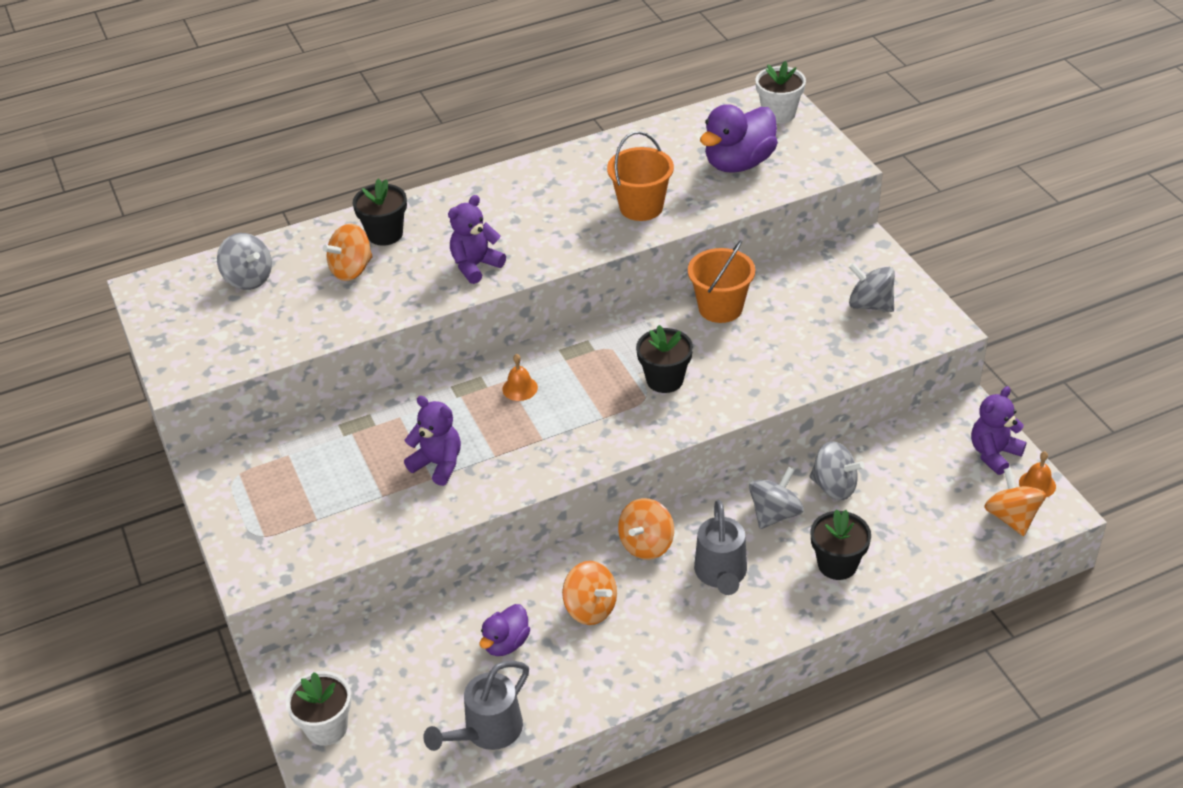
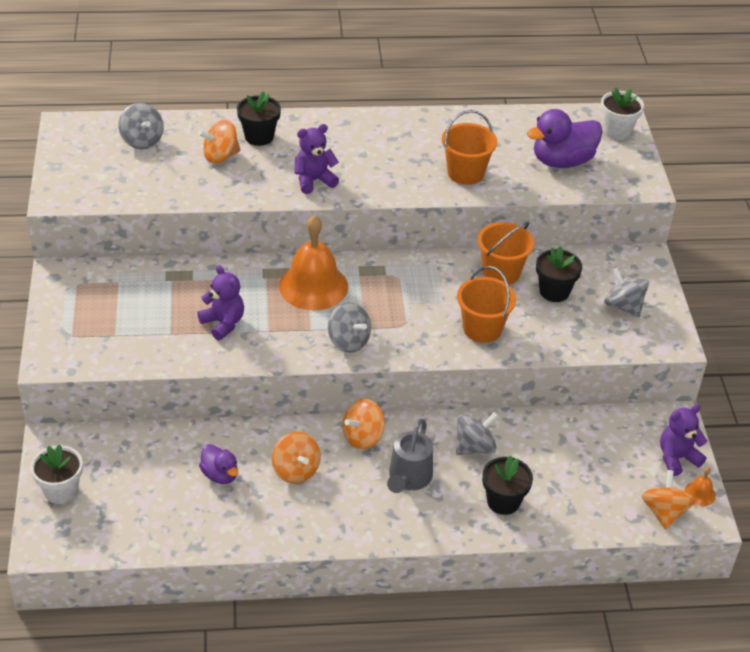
camera: 15 degrees right, 0 degrees up
grey watering can [423,661,529,751] -> none
purple duck [479,604,530,656] -> purple duck turned 90 degrees counterclockwise [199,444,238,484]
orange bell [502,354,538,401] -> orange bell [279,215,348,310], size x2.38
black flower pot [636,325,693,393] -> black flower pot moved to [536,246,582,302]
grey spinning top [810,441,864,500] -> grey spinning top moved to [328,302,371,353]
none -> orange bucket [457,266,516,343]

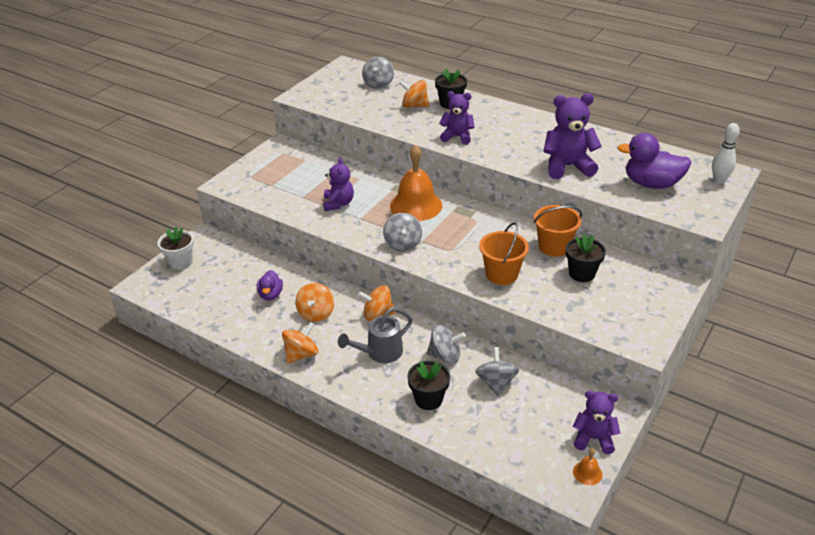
camera: 40 degrees right, 5 degrees down
orange bucket [442,110,497,185] -> purple teddy bear [543,93,601,179]
white flower pot [601,87,644,140] -> white bowling pin [712,123,740,184]
grey spinning top [604,268,649,317] -> grey spinning top moved to [475,347,519,397]
orange spinning top [642,470,695,530] -> orange spinning top moved to [282,322,319,364]

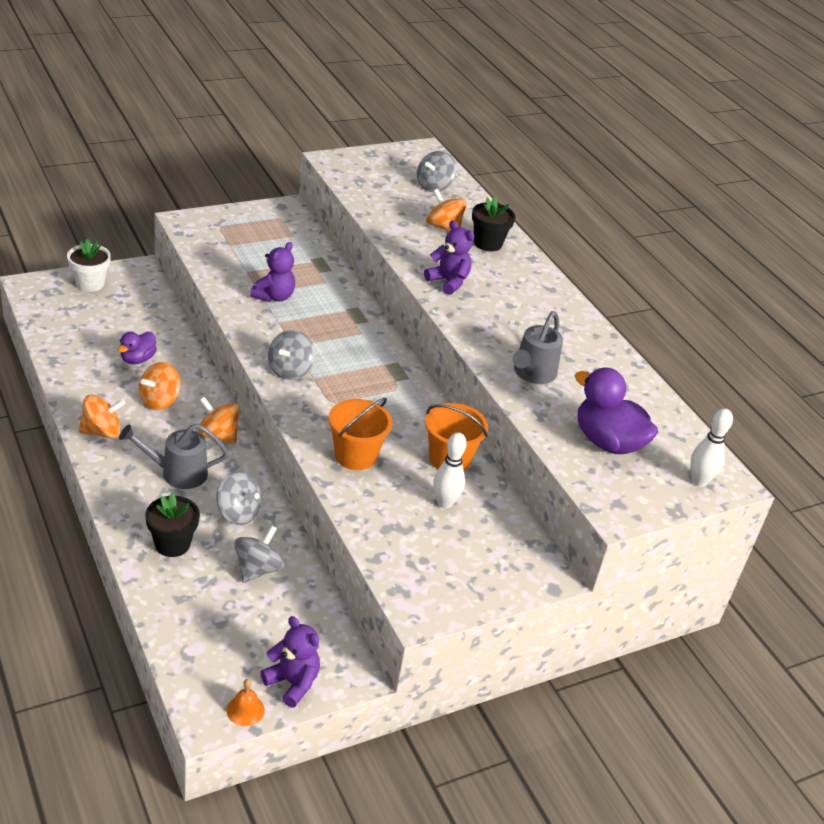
camera: 25 degrees right, 0 degrees up
orange bell [390,145,442,221] -> none
purple teddy bear [543,93,601,179] -> grey watering can [513,311,563,384]
black flower pot [566,234,606,282] -> white bowling pin [433,433,467,509]

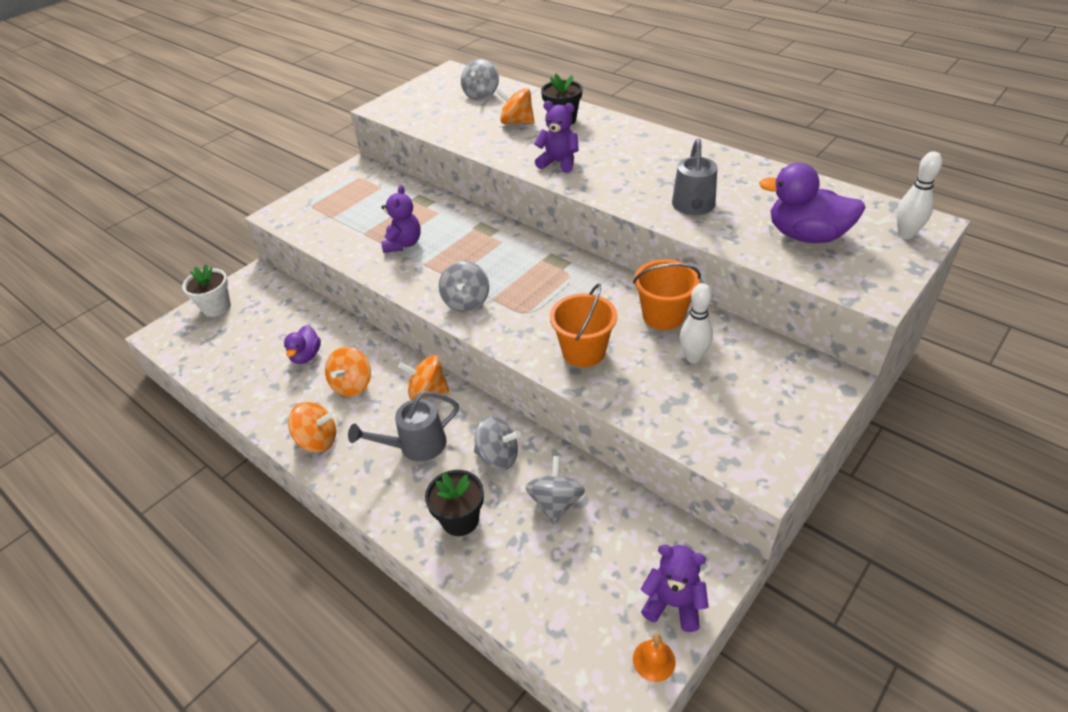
camera: 15 degrees left, 5 degrees up
orange spinning top [79,394,126,439] -> orange spinning top turned 45 degrees clockwise [288,402,336,452]

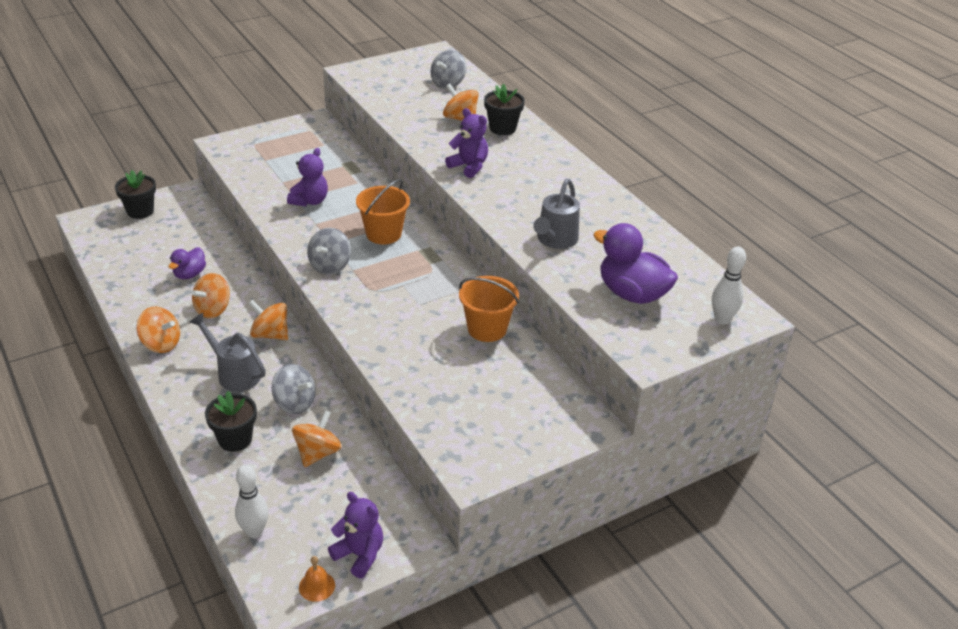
camera: 15 degrees right, 5 degrees down
white flower pot [182,264,231,317] -> black flower pot [115,170,156,219]
grey watering can [348,391,459,461] -> grey watering can turned 45 degrees clockwise [189,313,266,392]
grey spinning top [525,456,585,525] -> orange spinning top [292,410,342,467]
orange bucket [550,283,617,367] -> orange bucket moved to [356,179,410,244]
white bowling pin [680,283,713,363] -> white bowling pin moved to [235,465,268,538]

